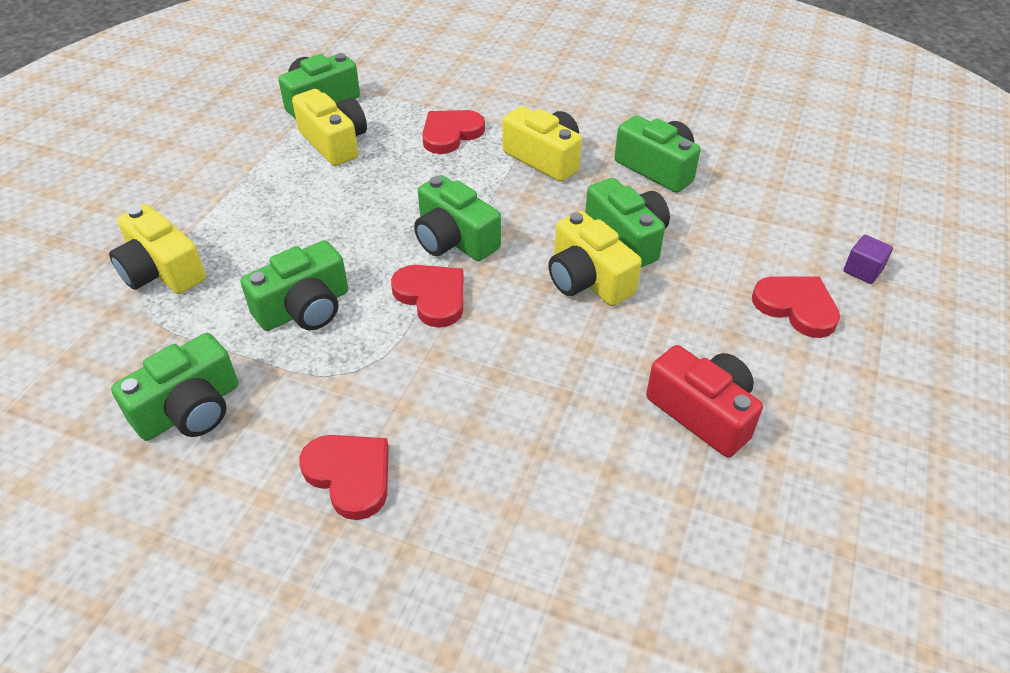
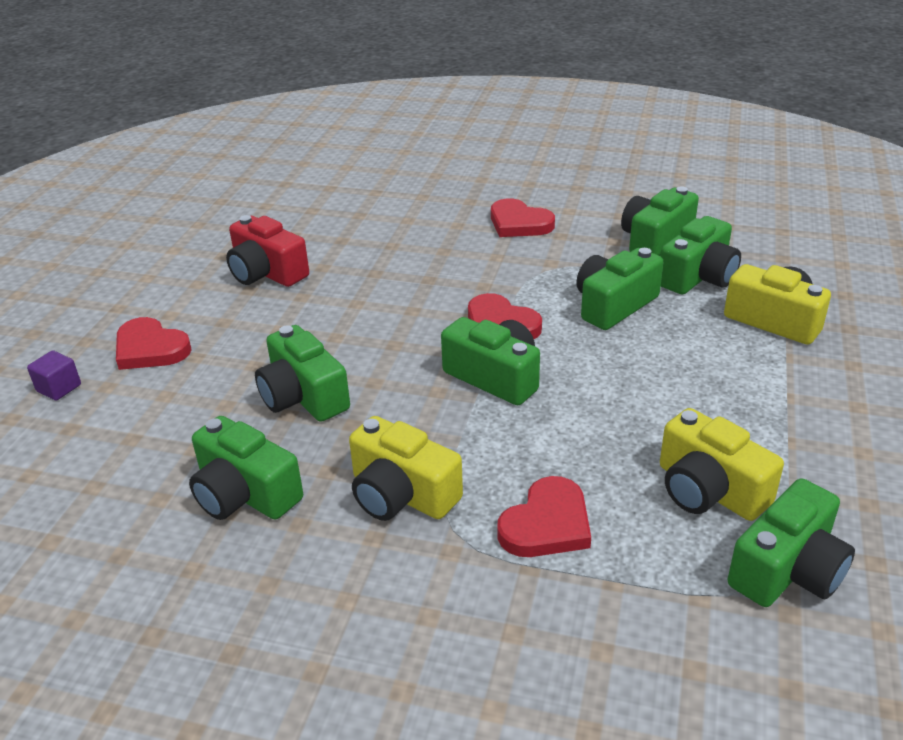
camera: 175 degrees right, 10 degrees down
yellow camera [548,211,642,306] -> none
none -> green camera [660,216,741,294]

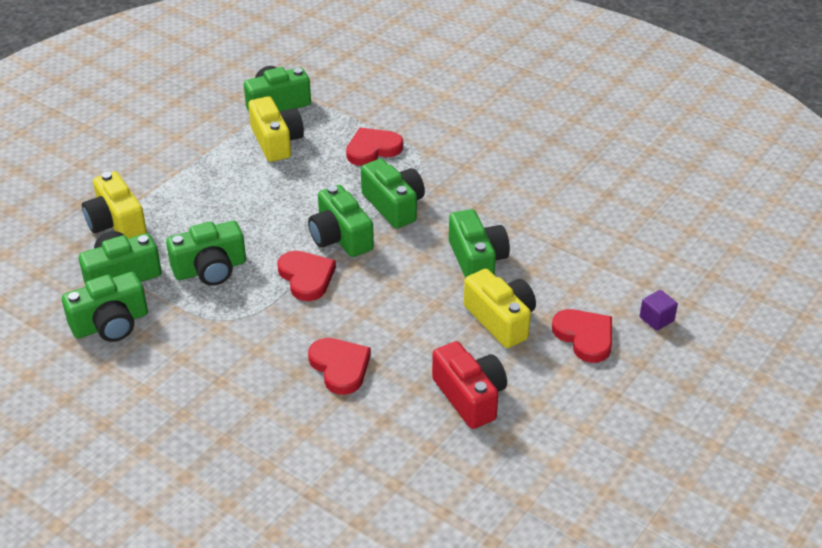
camera: 160 degrees left, 5 degrees up
green camera [189,416,303,520] -> green camera moved to [361,159,425,228]
yellow camera [349,416,463,521] -> yellow camera moved to [464,269,536,348]
red heart [491,198,555,237] -> red heart moved to [308,338,371,395]

